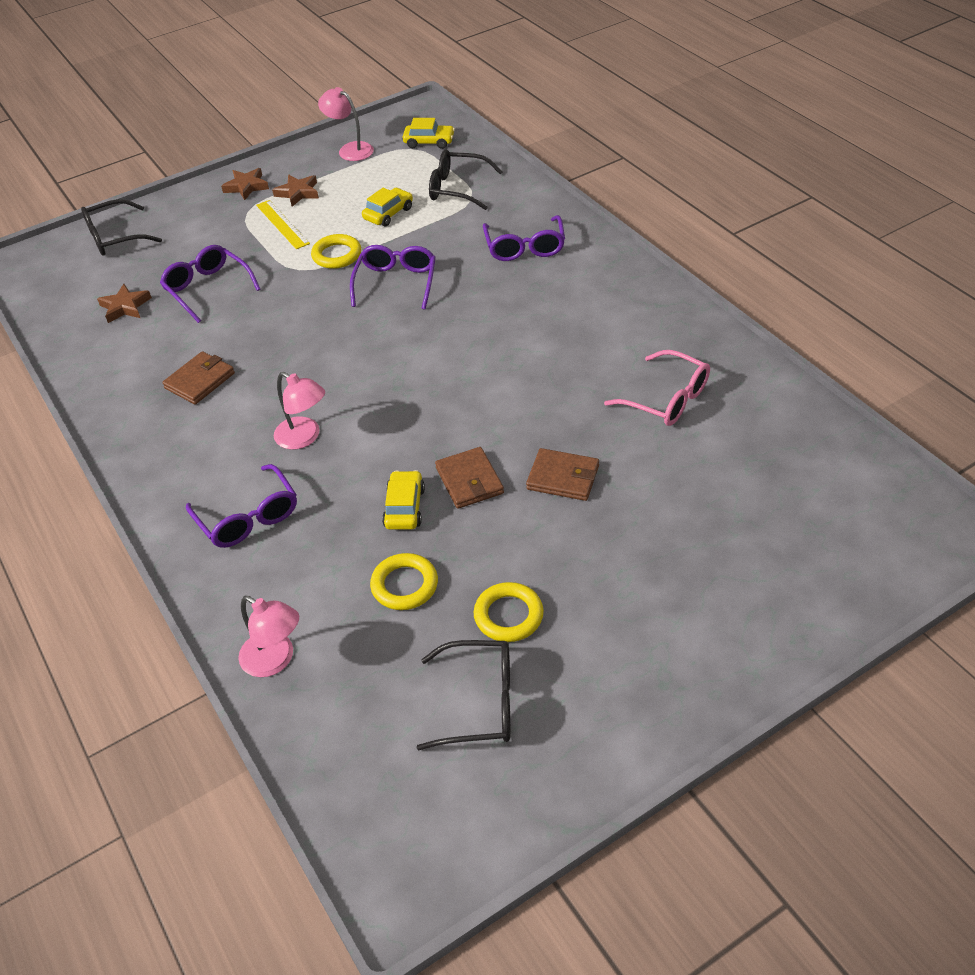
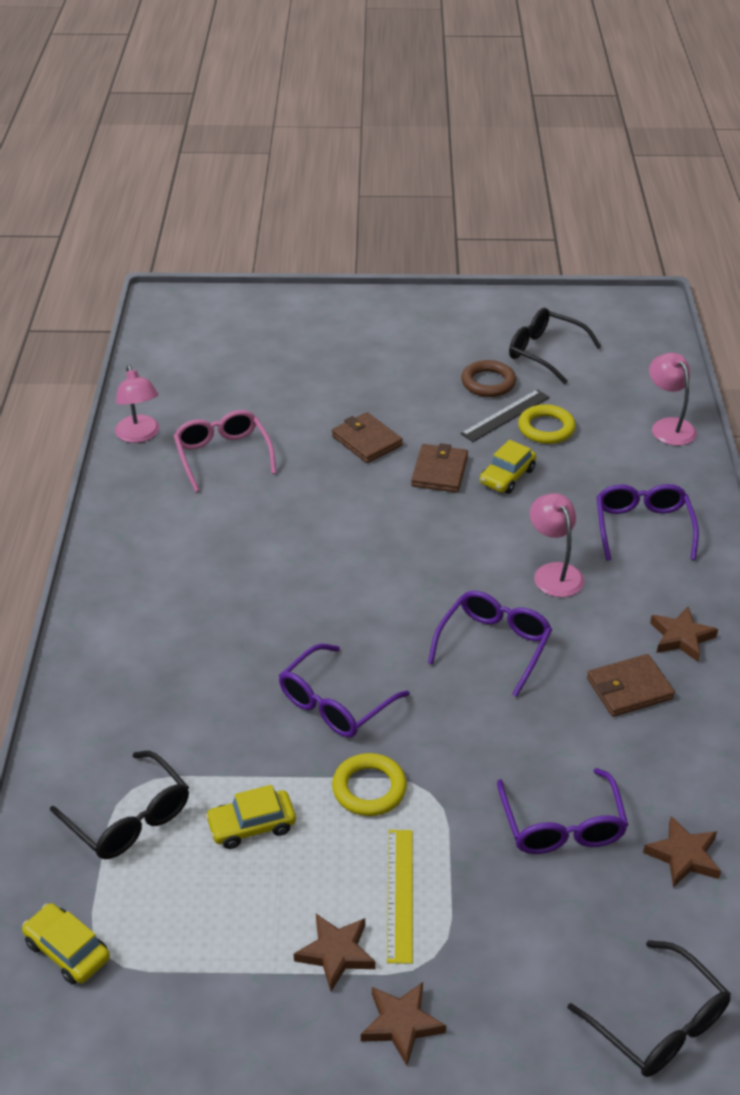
camera: 150 degrees left, 5 degrees down
black glasses [81,199,162,256] -> black glasses turned 45 degrees clockwise [568,940,731,1077]
pink lamp [318,87,374,161] -> pink lamp moved to [115,365,159,443]
yellow ring [474,582,544,642] -> brown ring [461,360,516,397]
purple glasses [483,215,565,261] -> purple glasses moved to [428,591,552,697]
none -> black ruler [461,390,550,442]
none -> brown star [650,607,718,662]

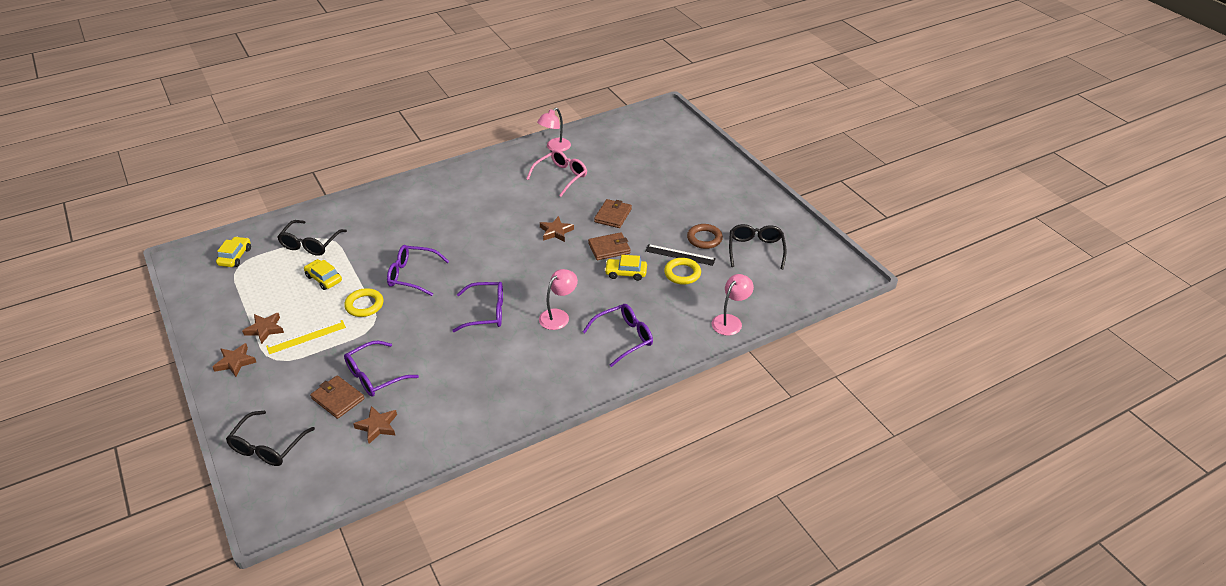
camera: 60 degrees right, 0 degrees up
brown wallet [587,654,675,717] -> brown wallet moved to [310,375,364,419]
brown star [650,607,718,662] -> brown star moved to [540,216,574,242]

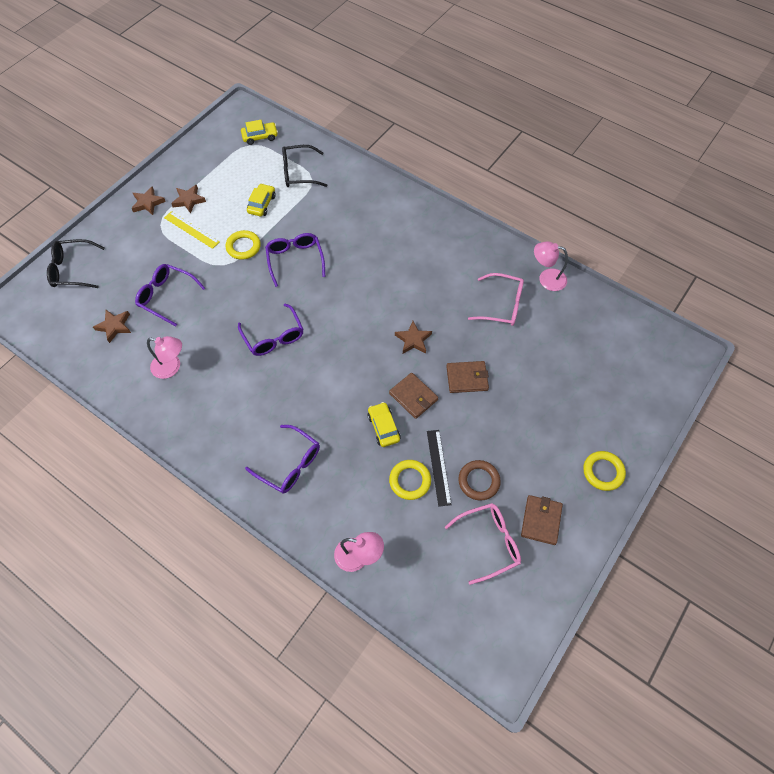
camera: 65 degrees right, 20 degrees up
brown wallet [310,375,364,419] -> brown wallet moved to [521,495,563,545]
pink lamp [539,269,578,330] -> pink lamp moved to [147,336,182,379]
black glasses [729,224,787,269] -> pink glasses [445,503,521,585]
none -> yellow ring [583,451,626,491]

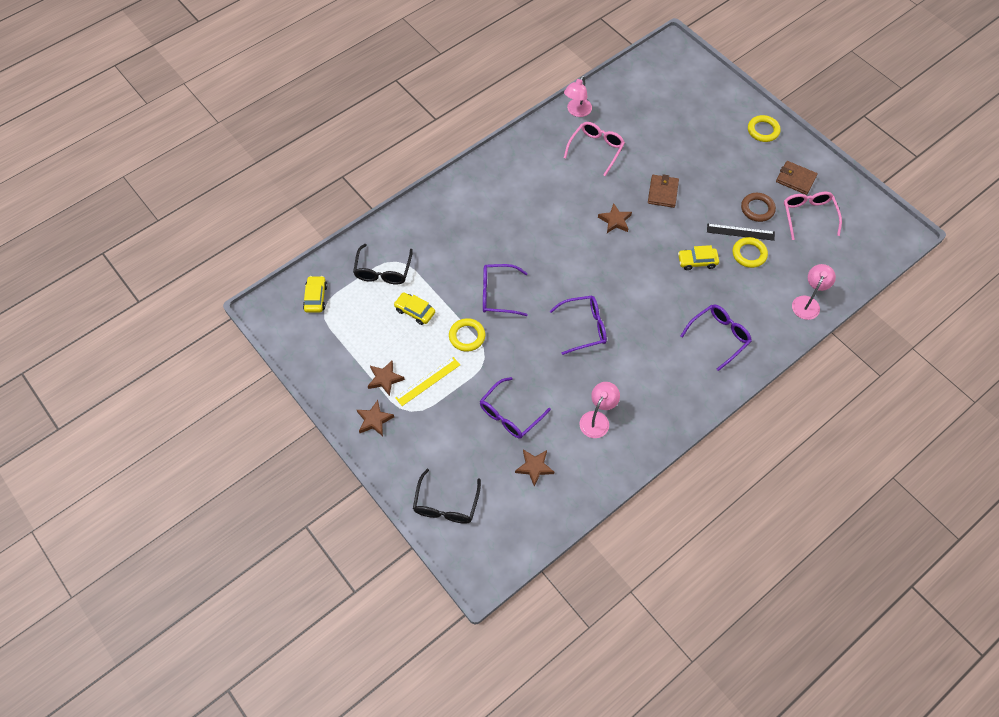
camera: 75 degrees left, 0 degrees up
brown wallet [389,373,438,419] -> none

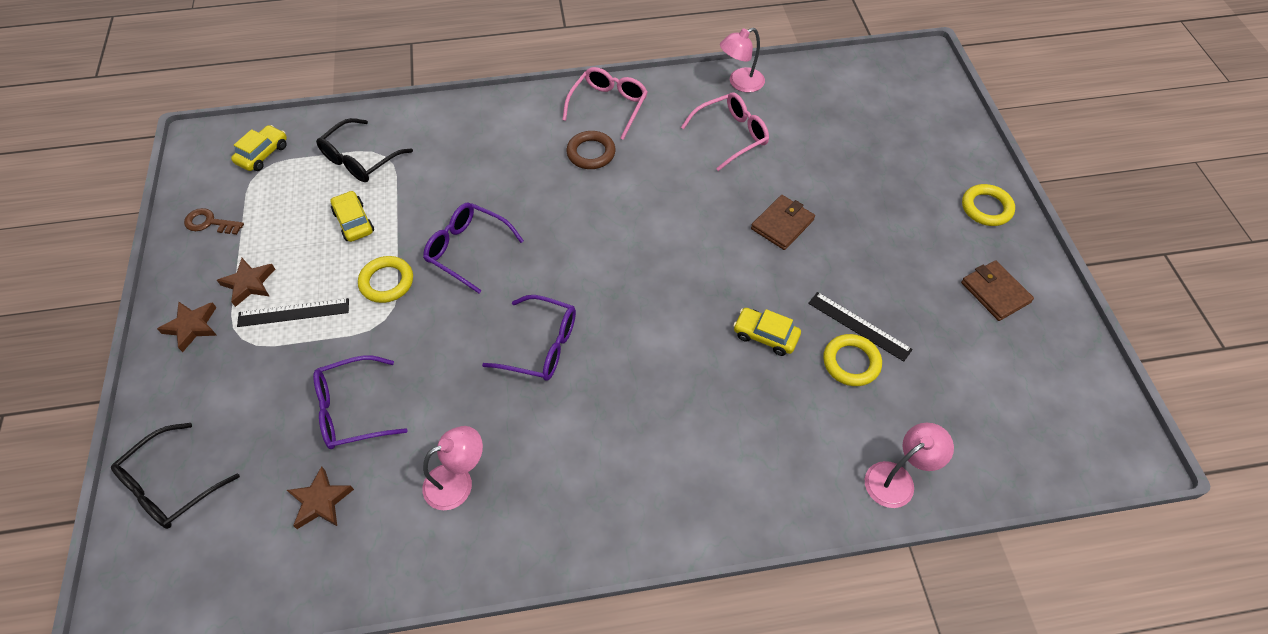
camera: 30 degrees right, 5 degrees down
yellow ruler [395,357,460,406] -> black ruler [237,298,349,327]
brown star [598,203,632,233] -> none
purple glasses [681,304,752,371] -> none
brown ring [741,193,776,222] -> brown ring moved to [567,131,616,169]
pink glasses [784,192,842,240] -> pink glasses moved to [562,67,648,140]
none -> brown key [184,208,244,235]

